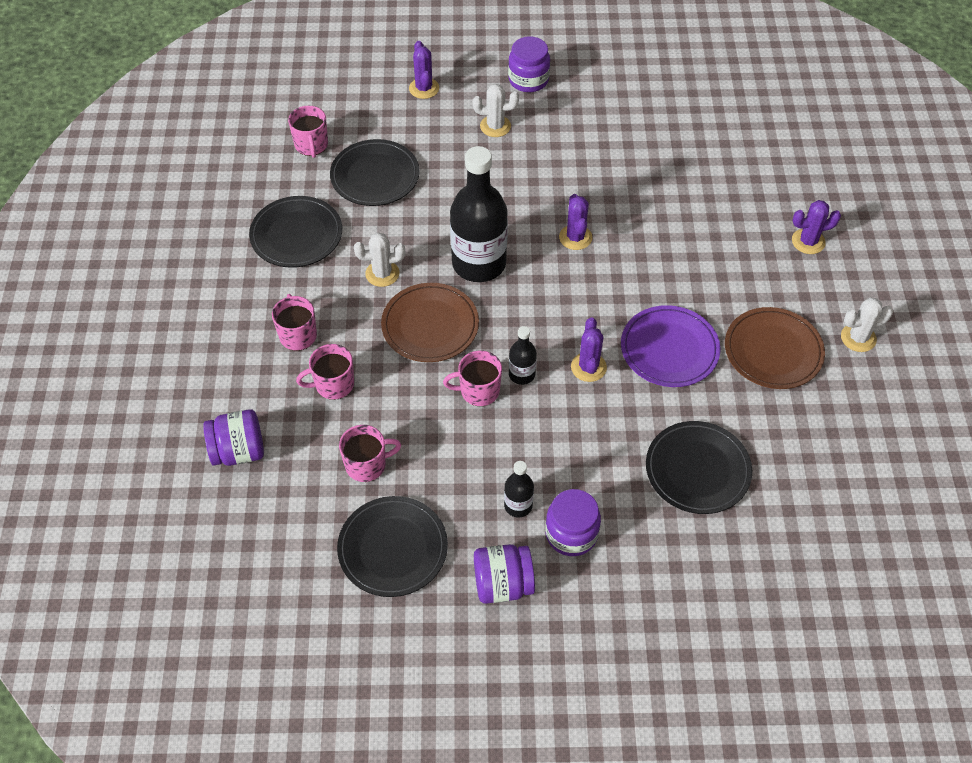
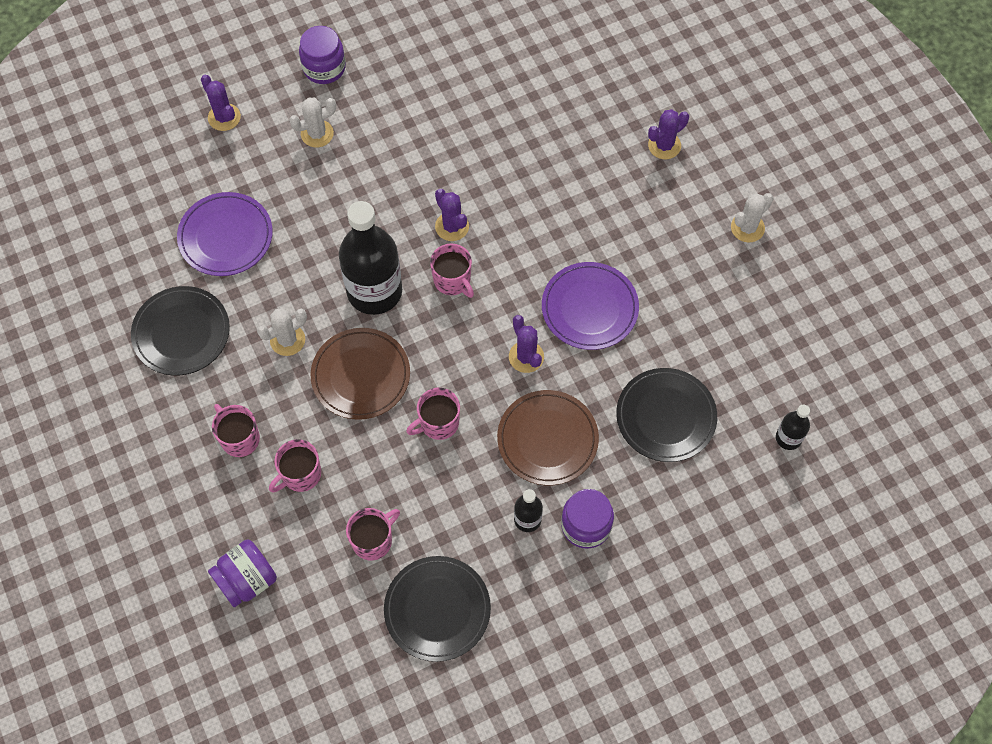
camera: 25 degrees left, 10 degrees up
pink mug [288,106,328,158] -> pink mug moved to [430,243,474,298]
black plate [330,139,420,206] -> purple plate [177,192,273,276]
purple jar [474,544,535,604] -> none
black bottle [509,326,537,385] -> black bottle moved to [776,405,810,450]
brown plate [725,307,825,389] -> brown plate moved to [497,390,599,485]

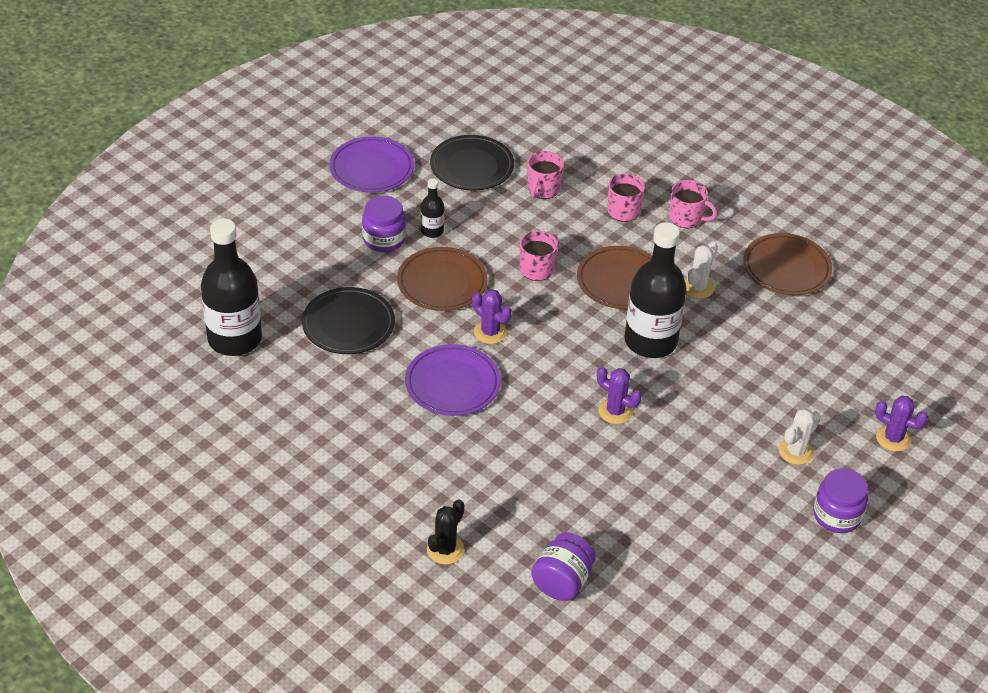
camera: 155 degrees right, 20 degrees down
black plate [131,286,230,376] -> brown plate [743,233,833,295]
purple plate [177,192,273,276] -> purple plate moved to [329,136,414,193]
purple jar [208,539,277,607] -> purple jar moved to [531,532,596,601]
pink mug [430,243,474,298] -> none
purple cactus [648,109,689,159] -> black cactus [427,499,464,565]
white cactus [731,193,774,242] -> none
black bottle [776,405,810,450] -> black bottle [201,219,262,356], size x2.18

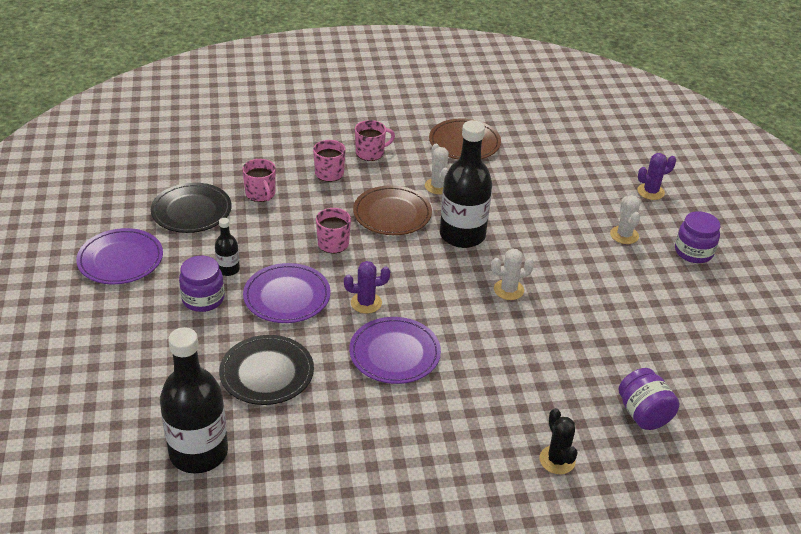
camera: 50 degrees left, 5 degrees down
brown plate [397,247,488,311] -> purple plate [243,263,330,323]
purple cactus [597,366,642,424] -> white cactus [491,249,534,300]

